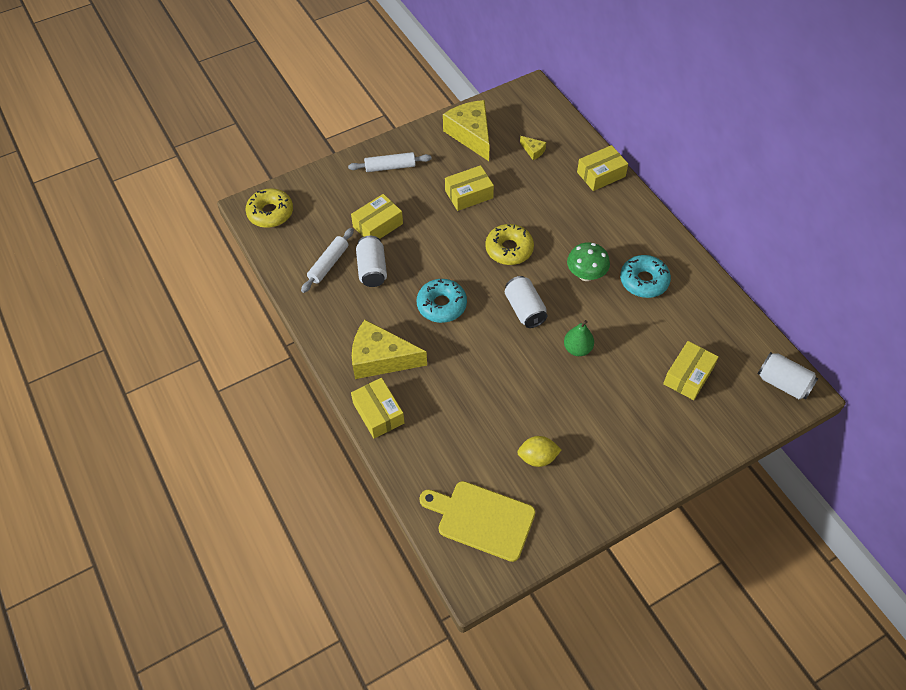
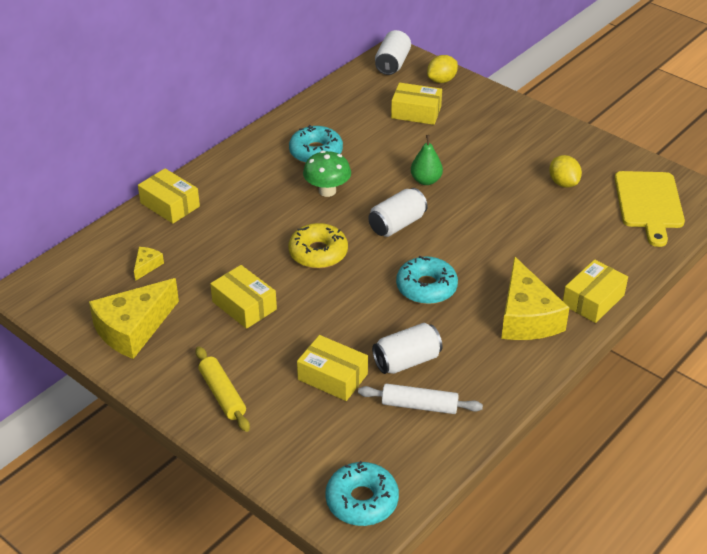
camera: 110 degrees left, 15 degrees down
yellow donut [245,188,293,228] -> turquoise donut [325,461,399,526]
white rolling pin [348,152,432,172] -> yellow rolling pin [196,346,250,432]
none -> yellow lemon [427,55,458,83]

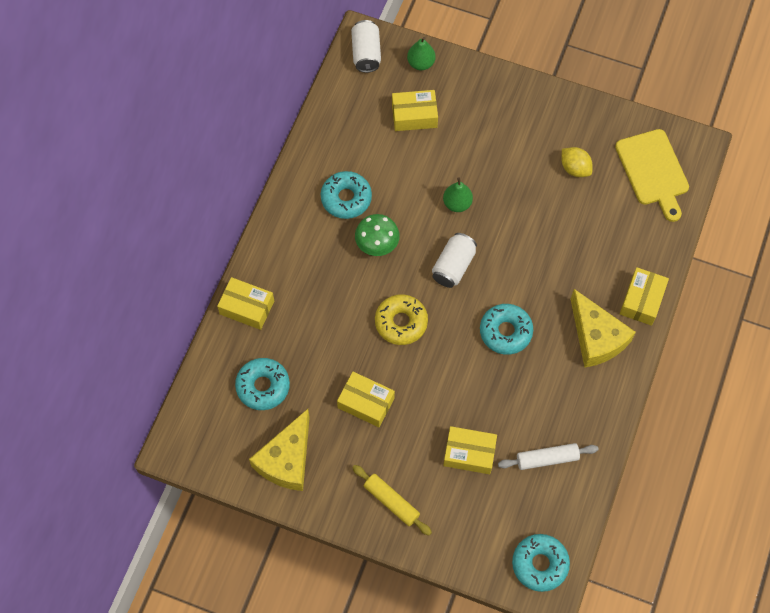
camera: 20 degrees left, 25 degrees up
yellow cheese [134,247,164,281] -> turquoise donut [235,358,290,410]
white can [372,323,443,374] -> none
yellow lemon [427,55,458,83] -> green pear [407,37,436,70]

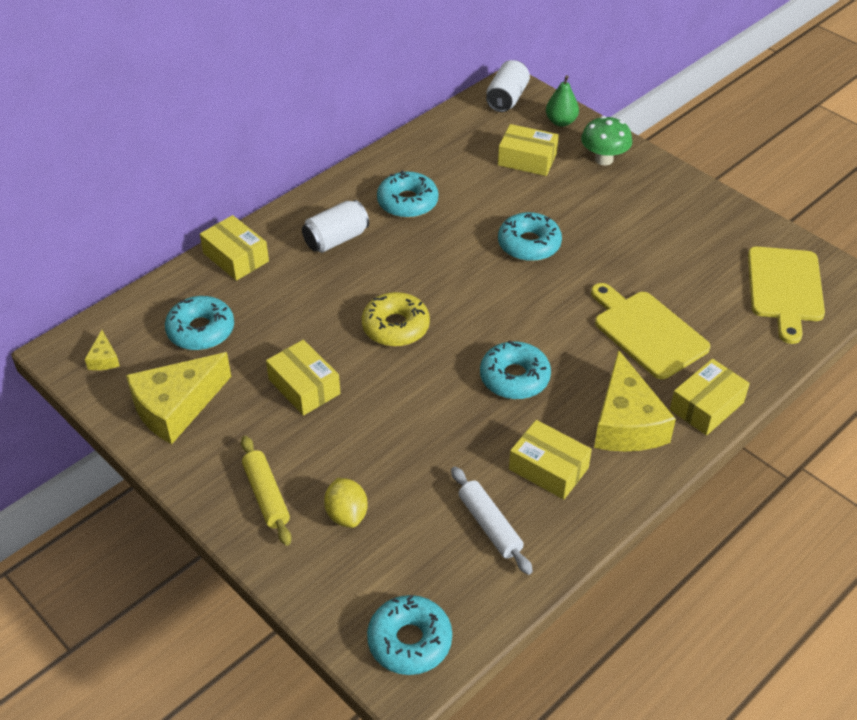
camera: 25 degrees right, 20 degrees down
green mushroom [355,214,400,256] -> green mushroom moved to [581,116,632,165]
white can [432,233,477,288] -> white can moved to [302,200,369,253]
green pear [443,177,473,212] -> turquoise donut [498,212,562,261]
yellow box [443,426,497,474] -> yellow box moved to [509,420,592,500]
white rolling pin [498,443,599,470] -> white rolling pin turned 45 degrees clockwise [451,467,533,575]
yellow lemon [561,147,593,177] -> yellow lemon moved to [324,478,368,528]
none -> yellow cheese [85,330,120,370]
none -> yellow cutting board [591,283,710,379]

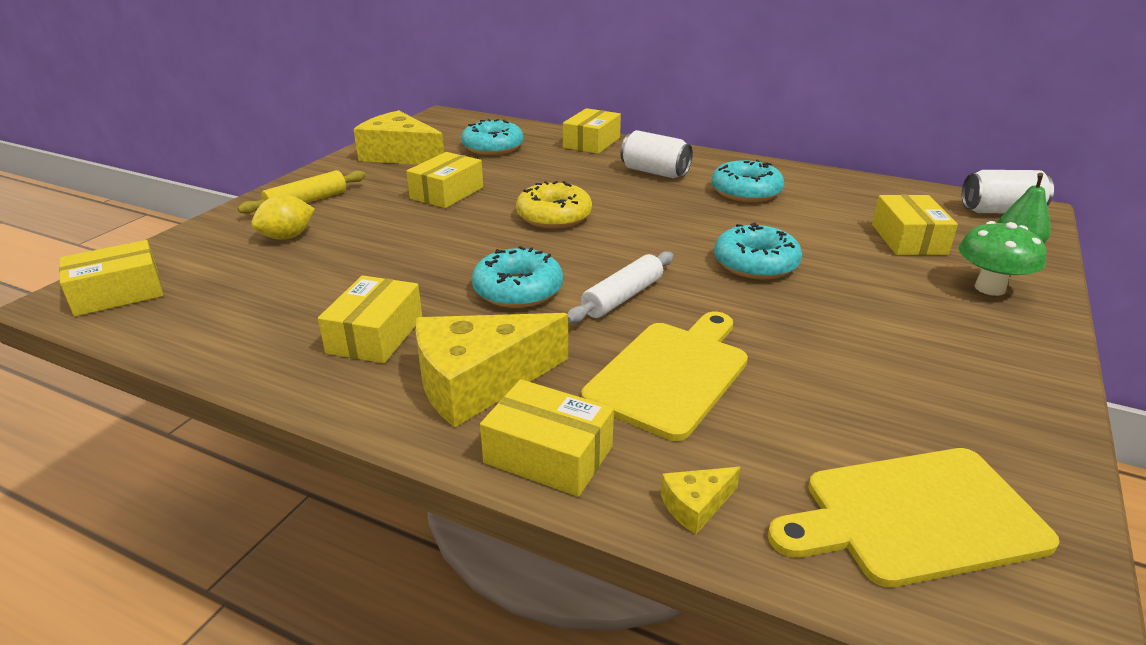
camera: 70 degrees right, 15 degrees down
yellow cheese [85,330,120,370] -> yellow cheese moved to [661,467,741,534]
turquoise donut [367,595,452,675] -> yellow box [59,240,163,317]
white rolling pin [451,467,533,575] -> white rolling pin moved to [567,251,674,323]

